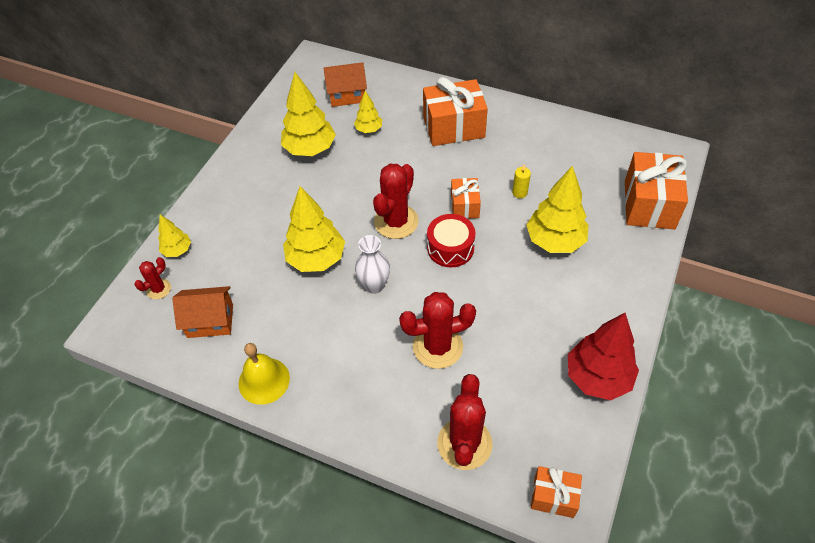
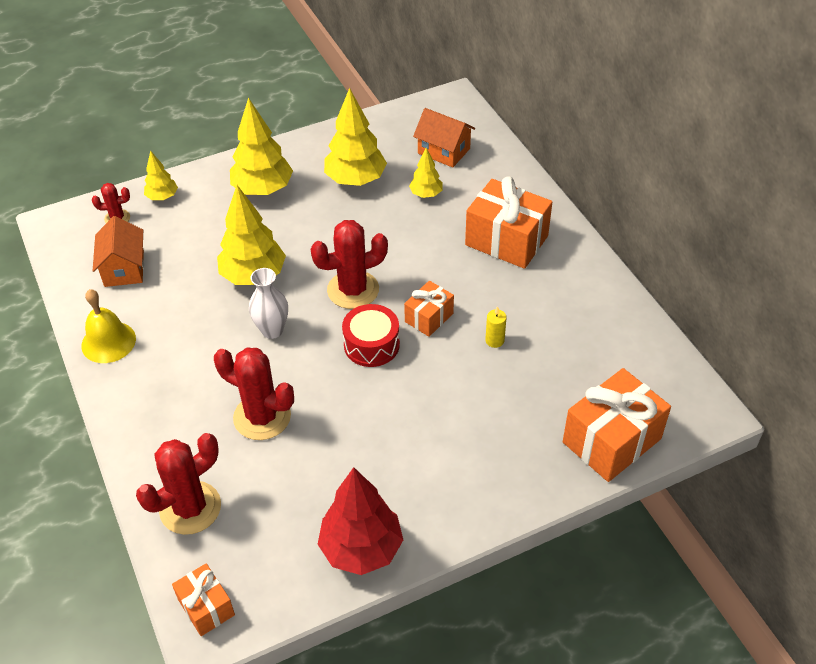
camera: 40 degrees right, 5 degrees down
orange house [172,286,233,338] -> orange house turned 45 degrees clockwise [93,216,144,287]
yellow tree [526,166,589,253] -> yellow tree moved to [230,97,293,195]

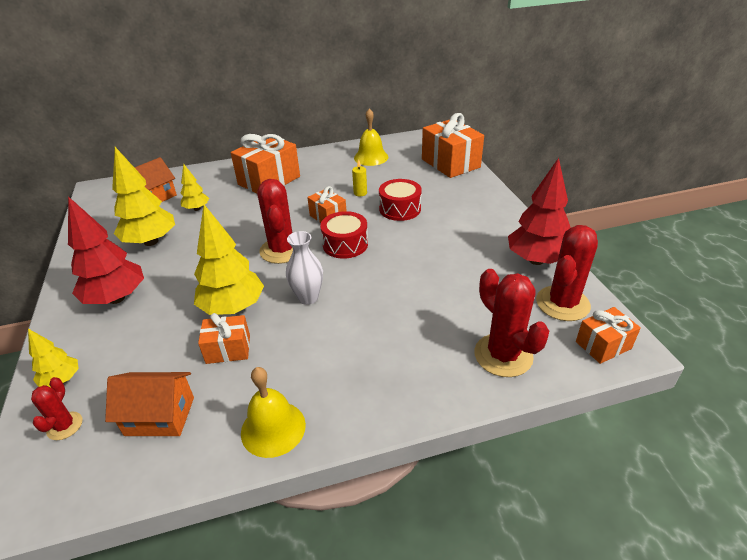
camera: 80 degrees left, 10 degrees down
red cactus [214,347,294,440] -> red cactus moved to [536,225,598,321]
yellow tree [230,97,293,195] -> red tree [68,196,144,304]
none -> orange gift [198,313,250,364]
none -> yellow bell [354,108,388,166]
none -> red drum [379,179,422,221]

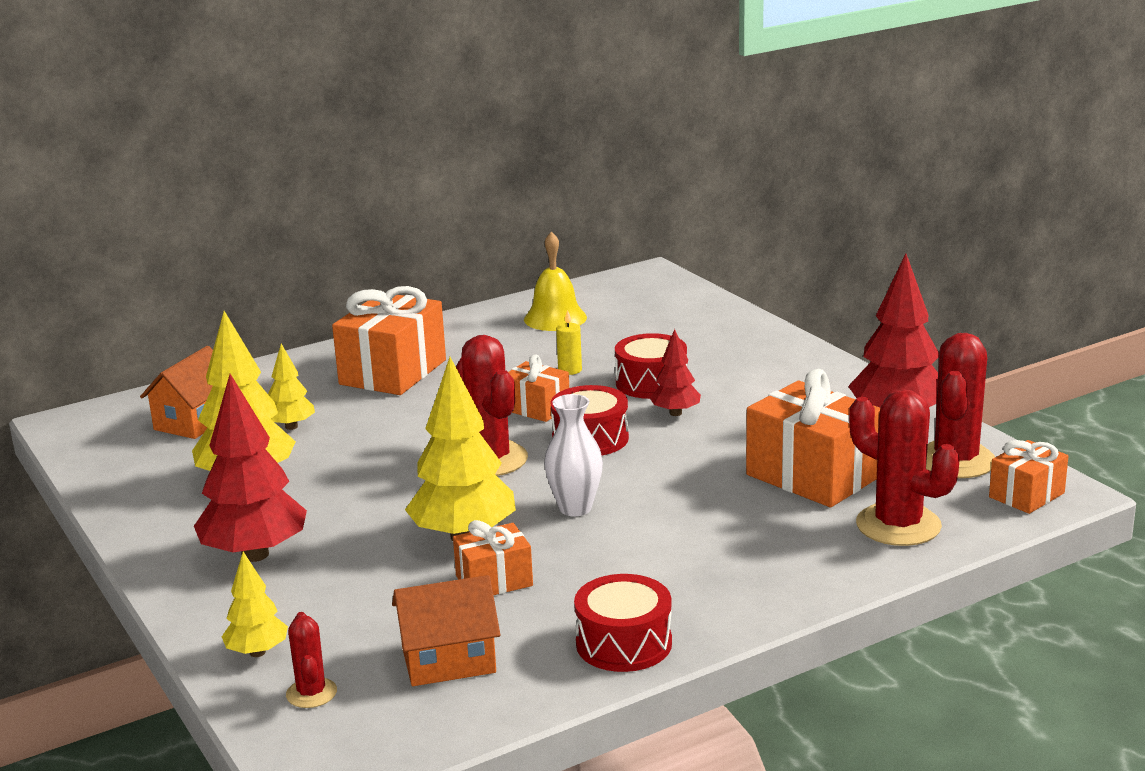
camera: 15 degrees left, 15 degrees down
yellow bell [241,367,306,458] -> red drum [574,574,672,672]
orange gift [422,113,484,178] -> orange gift moved to [746,369,880,507]
none -> red tree [650,329,701,416]

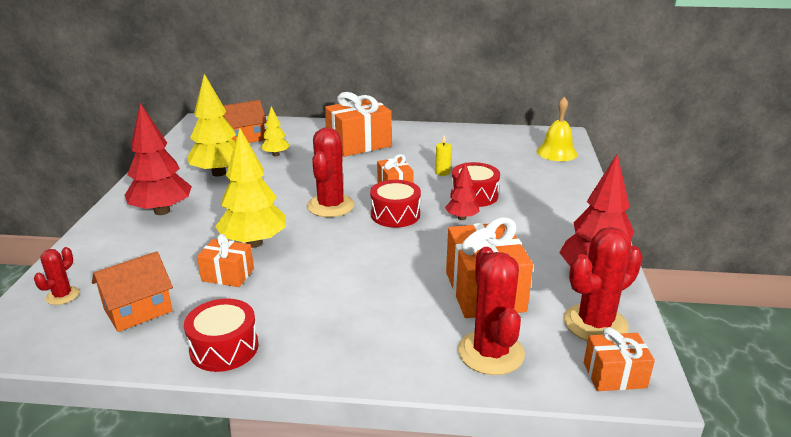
camera: 35 degrees right, 5 degrees up
yellow tree [222,552,288,657] -> none
orange house [392,575,500,686] -> orange house turned 60 degrees counterclockwise [92,251,173,332]
yellow bell [524,232,587,331] -> yellow bell moved to [537,97,578,161]
white vase [544,394,603,516] -> none

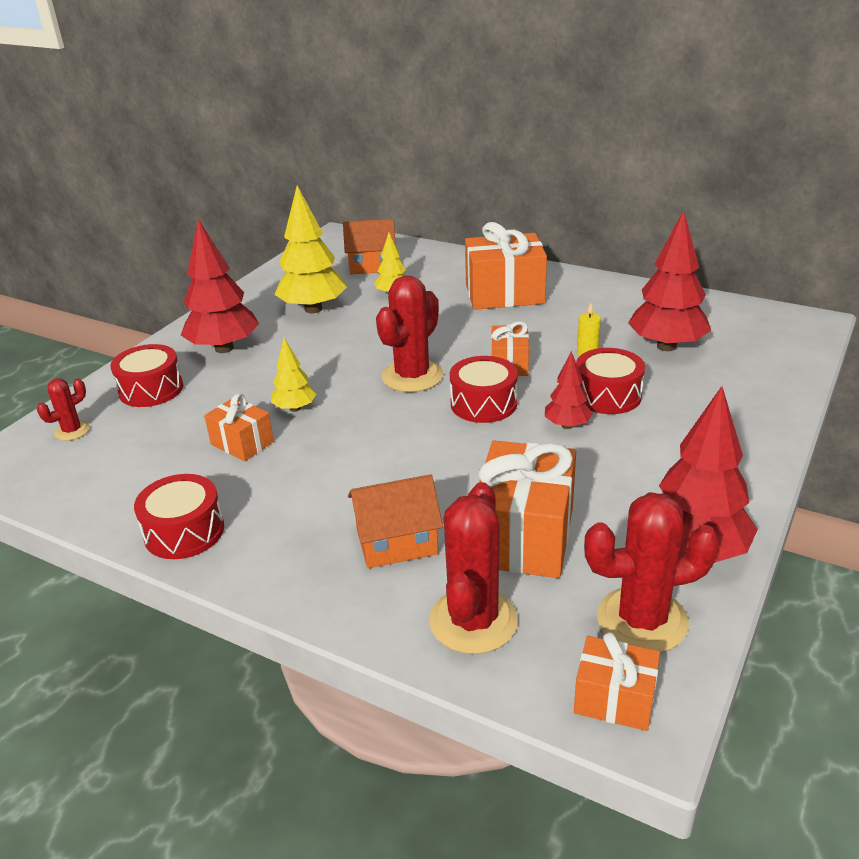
camera: 25 degrees right, 5 degrees up
orange house [92,251,173,332] -> orange house moved to [348,474,443,568]
yellow tree [215,128,286,248] -> yellow tree [271,338,316,412], size x0.53
yellow bell [537,97,578,161] -> none
none -> red drum [110,344,183,407]
none -> red tree [628,210,711,351]

